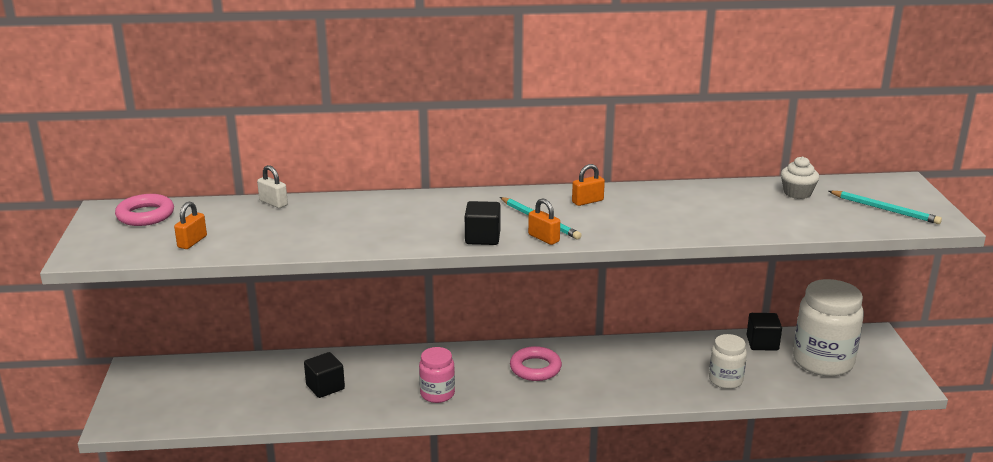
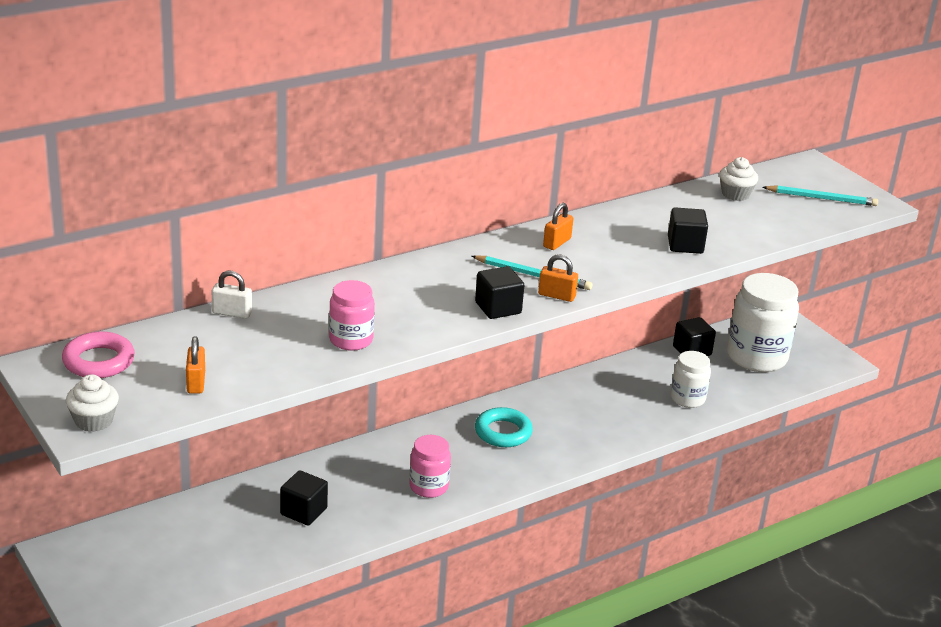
camera: 30 degrees left, 5 degrees up
pink ring [510,346,562,381] -> turquoise ring [475,407,533,447]
none -> white cupcake [66,374,119,432]
none -> pink jar [329,280,375,351]
none -> black cube [668,207,708,254]

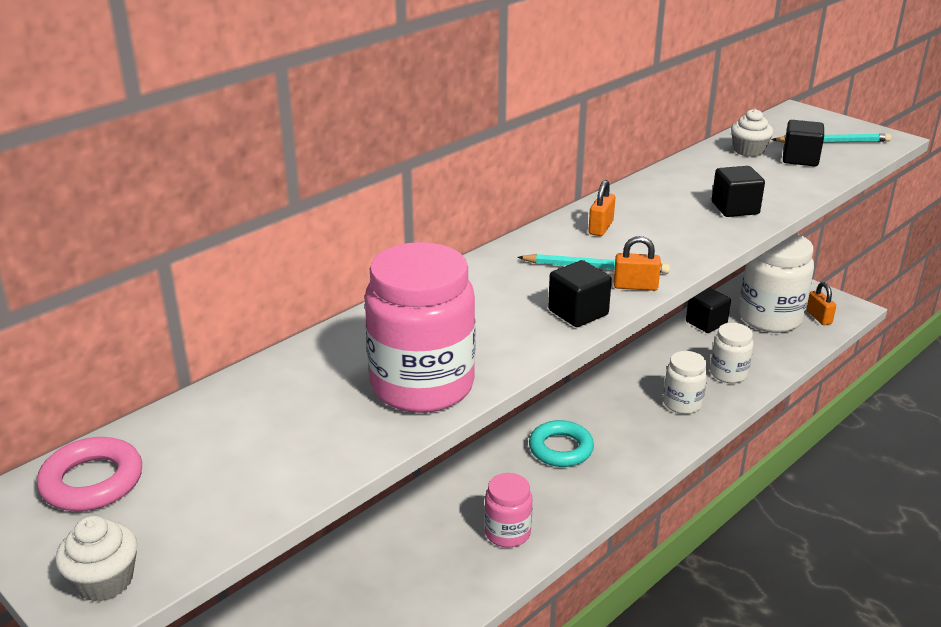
camera: 10 degrees left, 0 degrees up
orange padlock [186,336,205,393] -> orange padlock moved to [806,282,836,325]
white padlock [212,271,252,319] -> none
black cube [280,470,328,526] -> black cube moved to [783,120,824,166]
pink jar [329,280,375,351] -> pink jar [365,242,475,413], size x1.81
none -> white jar [663,351,707,414]

